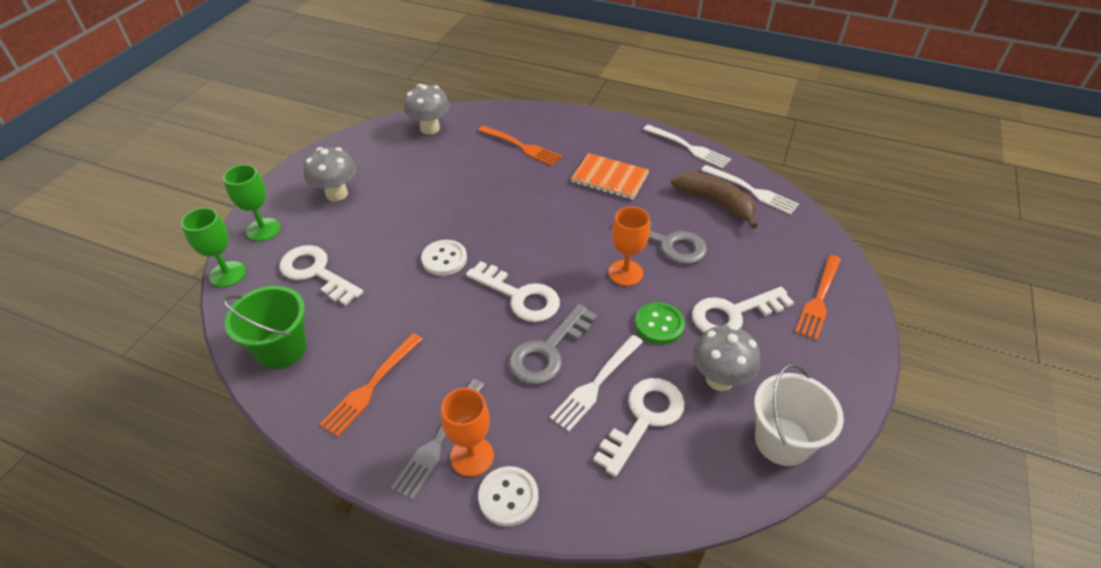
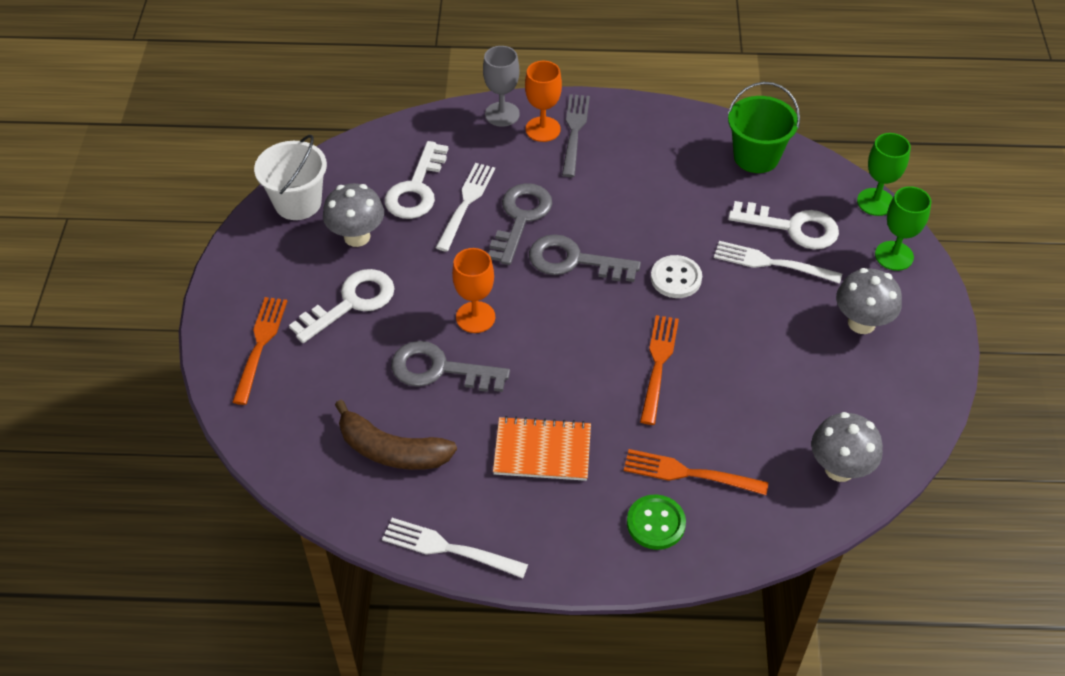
camera: 160 degrees right, 5 degrees up
orange fork [319,333,423,437] -> orange fork moved to [640,315,679,425]
white key [466,261,560,322] -> grey key [529,234,641,282]
white button [478,466,538,527] -> grey goblet [483,46,520,127]
green button [635,302,685,344] -> green button moved to [627,494,686,550]
white fork [701,165,799,215] -> white fork moved to [714,241,842,284]

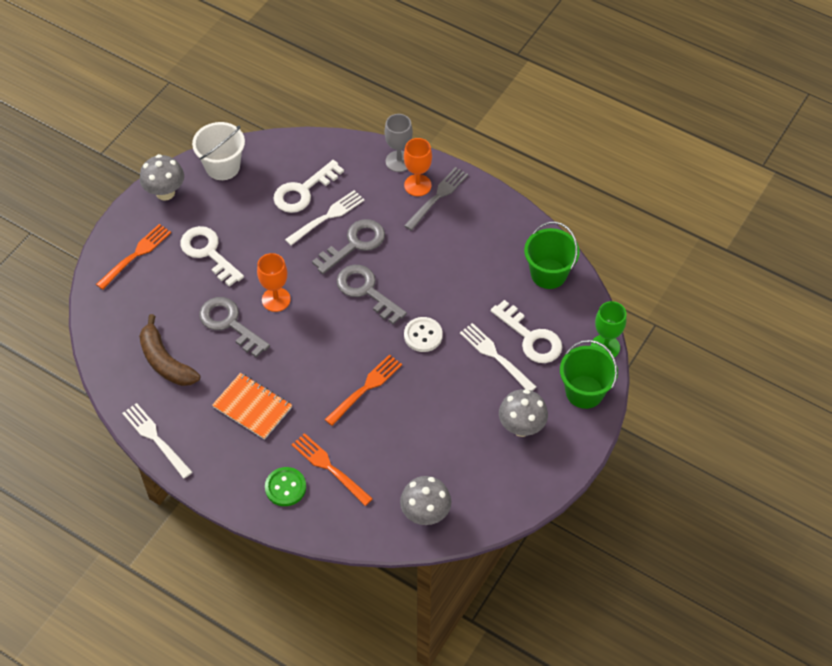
camera: 30 degrees right, 5 degrees up
white key [289,269,395,343] -> white key turned 120 degrees counterclockwise [180,226,244,287]
grey mushroom [323,183,384,247] -> grey mushroom moved to [140,154,184,201]
green goblet [875,186,931,271] -> green bucket [560,340,618,409]

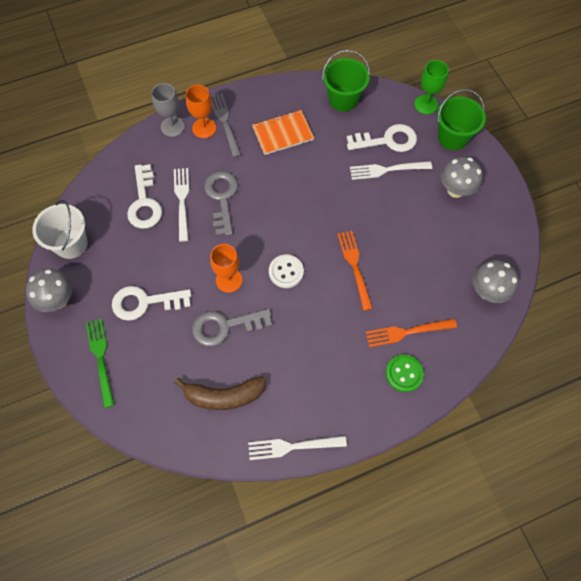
camera: 55 degrees left, 10 degrees up
orange fork [96,224,171,290] -> green fork [86,319,114,408]
orange notebook [212,373,292,440] -> orange notebook moved to [252,110,314,155]
grey key [336,265,407,325] -> none
white button [404,317,443,352] -> white button moved to [269,255,304,288]

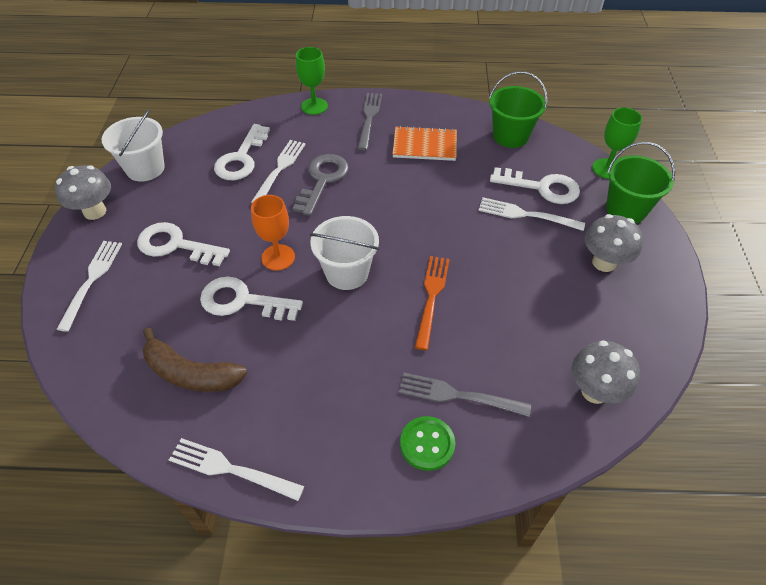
camera: 25 degrees right, 15 degrees down
green fork [86,319,114,408] -> white fork [56,241,122,332]
grey goblet [151,83,185,137] -> green goblet [296,47,328,115]
orange goblet [185,85,216,138] -> none
grey key [192,309,272,347] -> white key [200,277,303,321]
white button [269,255,304,288] -> white bucket [310,216,379,290]
orange fork [365,319,457,347] -> grey fork [399,373,531,417]

